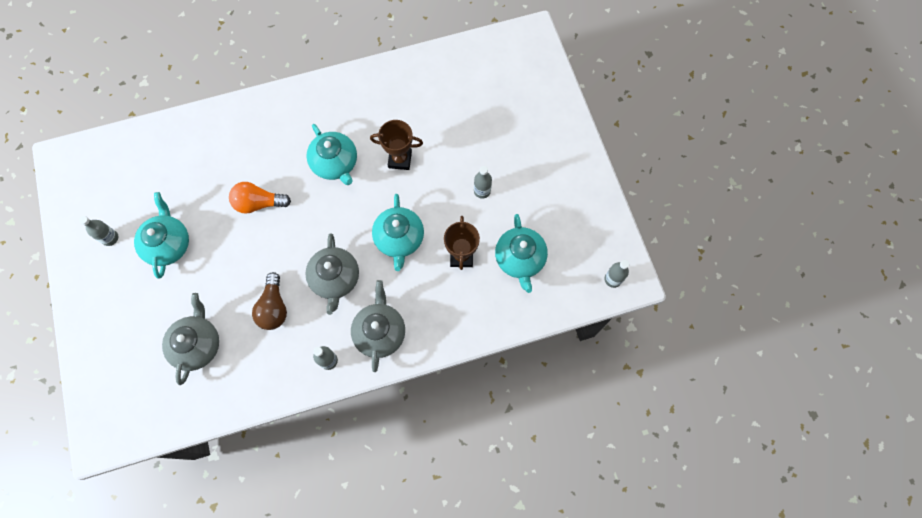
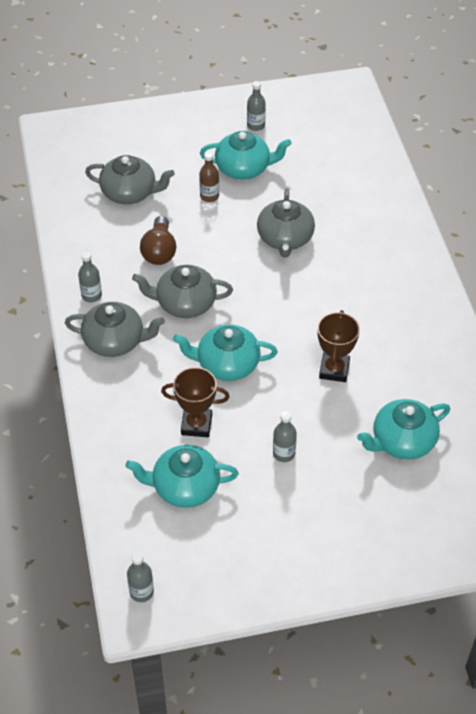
camera: 95 degrees right, 20 degrees down
orange light bulb [229,182,291,214] -> grey teapot [257,188,315,258]
brown light bulb [252,272,287,330] -> brown light bulb turned 90 degrees counterclockwise [140,216,176,265]
turquoise teapot [306,124,357,185] -> turquoise teapot moved to [357,399,450,459]
none -> brown bottle [199,152,219,202]

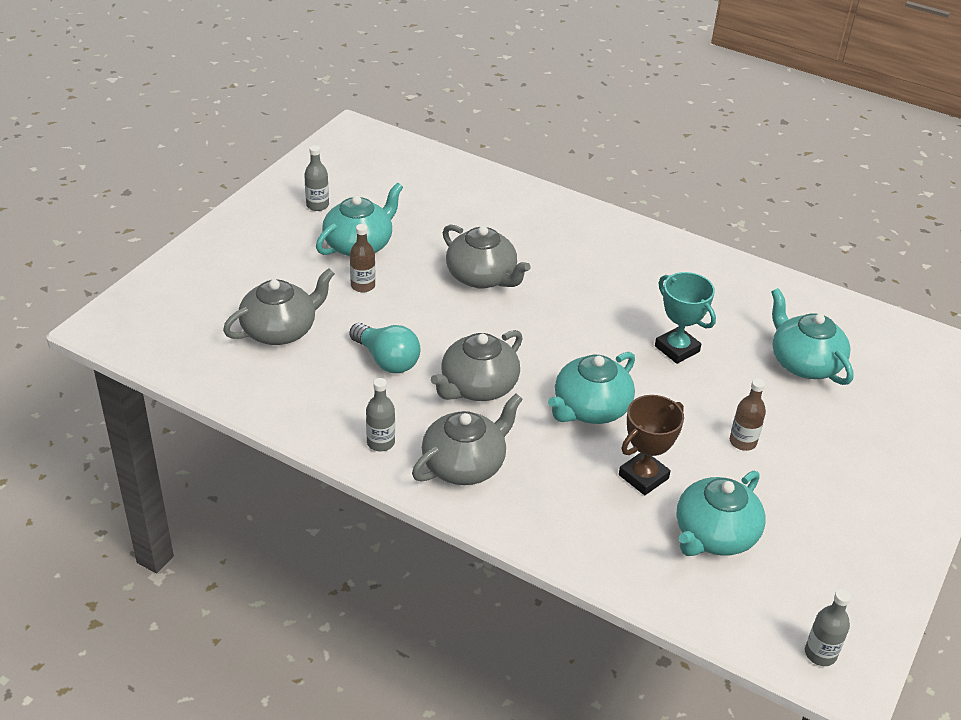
camera: 50 degrees left, 10 degrees down
brown light bulb [140,216,176,265] -> turquoise light bulb [349,323,421,373]
grey bottle [273,411,297,462] -> brown bottle [730,378,766,451]
brown trophy [317,310,360,382] -> turquoise trophy [655,272,716,364]
turquoise teapot [357,399,450,459] -> turquoise teapot turned 135 degrees clockwise [771,288,854,385]

